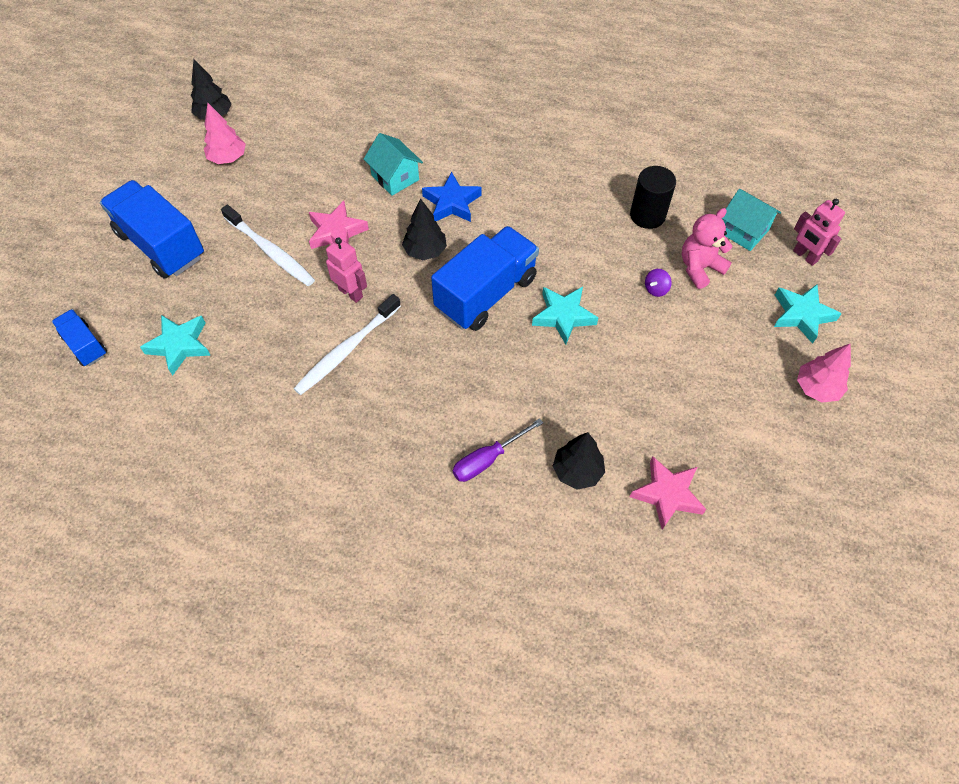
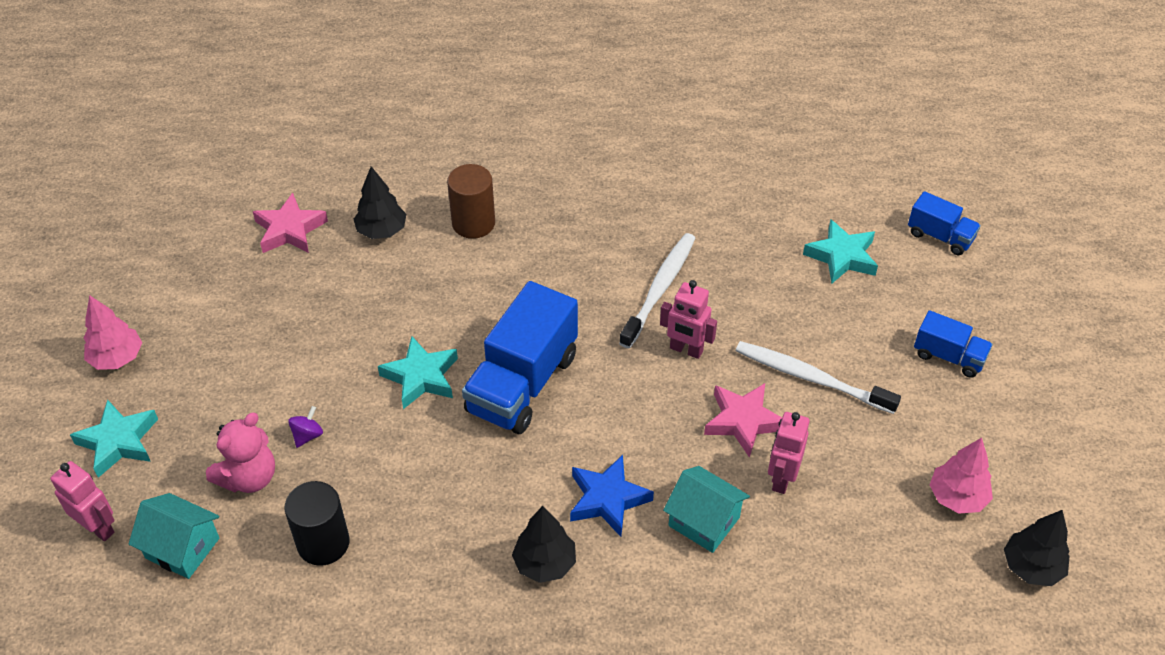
camera: 165 degrees right, 10 degrees down
blue truck [100,180,204,279] -> blue truck [914,310,993,378], size x0.52
black tree [402,199,447,260] -> black tree moved to [512,506,576,583]
purple screwdriver [453,418,543,482] -> brown cylinder [447,164,495,239]
none -> pink robot [768,412,810,494]

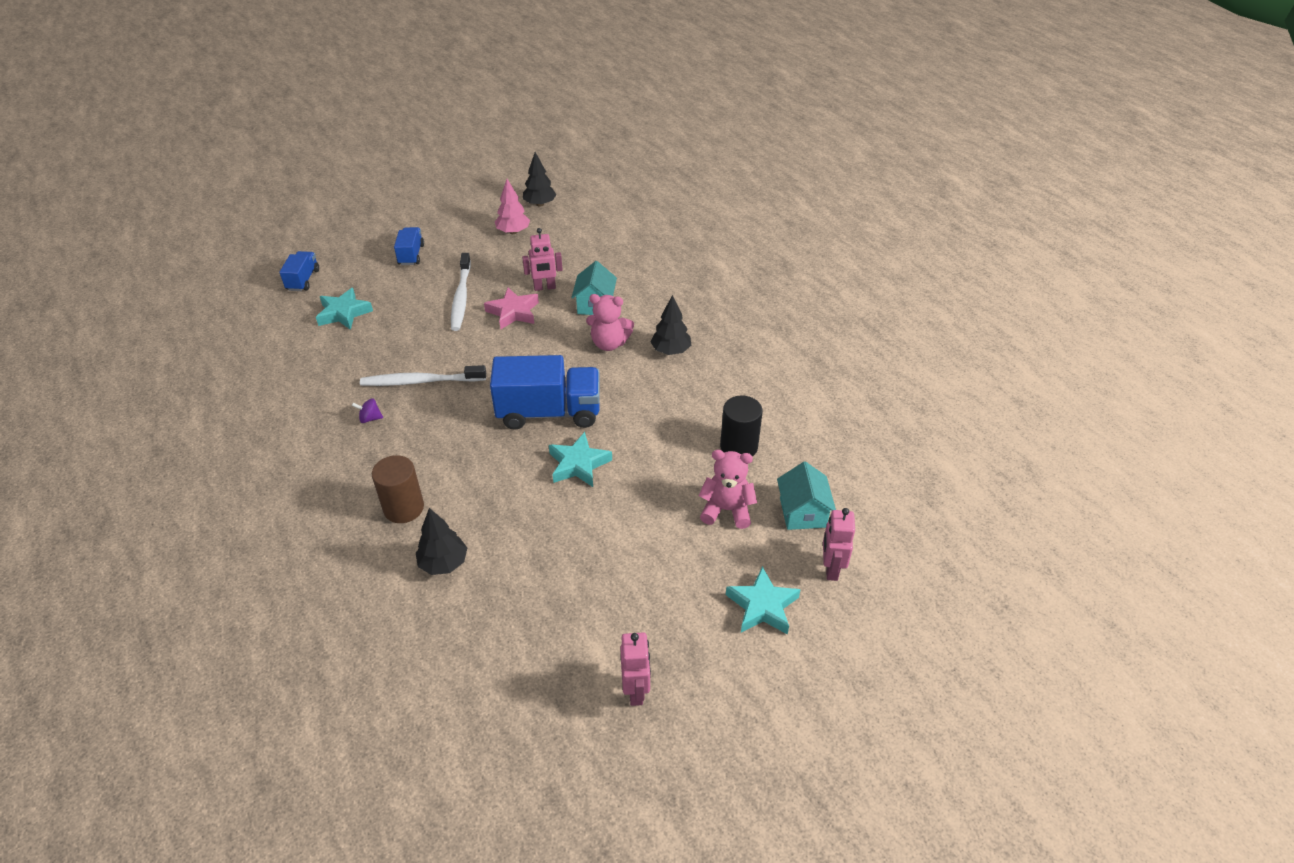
camera: 120 degrees left, 5 degrees down
pink tree [84,295,142,370] -> none
pink star [253,193,328,253] -> none
purple spinning top [288,406,323,448] -> purple spinning top moved to [352,398,383,423]
blue star [570,455,654,537] -> pink teddy bear [586,294,634,351]
pink robot [660,280,717,359] -> pink robot moved to [620,632,651,706]

